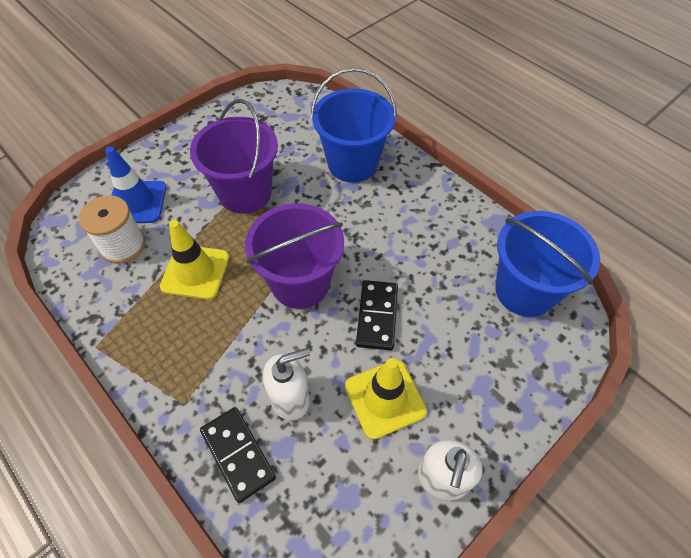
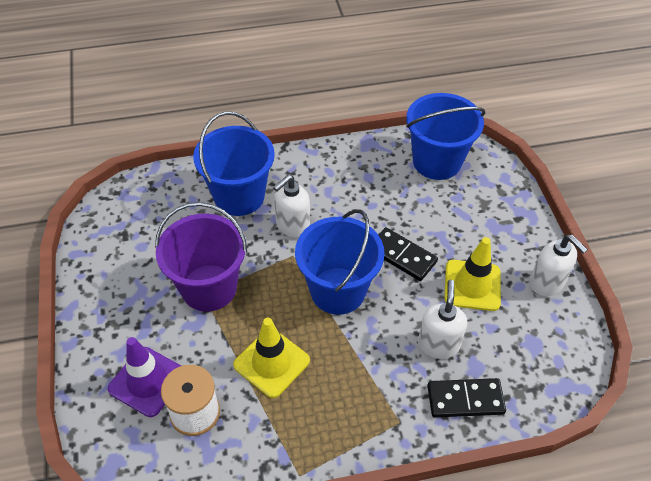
camera: 60 degrees left, 5 degrees down
blue traffic cone [105,146,166,223] -> purple traffic cone [108,337,181,417]
purple bucket [245,203,344,309] -> blue bucket [295,209,385,315]
none -> white soap dispenser [273,175,310,238]

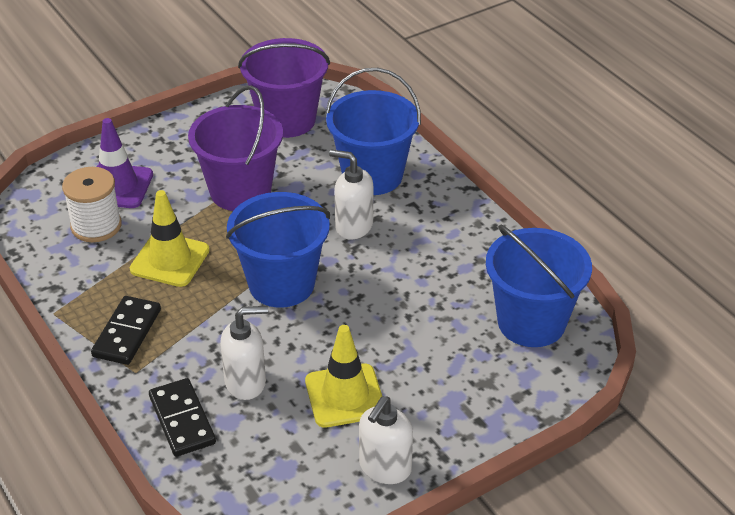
camera: 70 degrees right, 10 degrees down
black domino [379,227,438,281] -> black domino moved to [91,296,161,365]
none -> purple bucket [238,38,330,138]

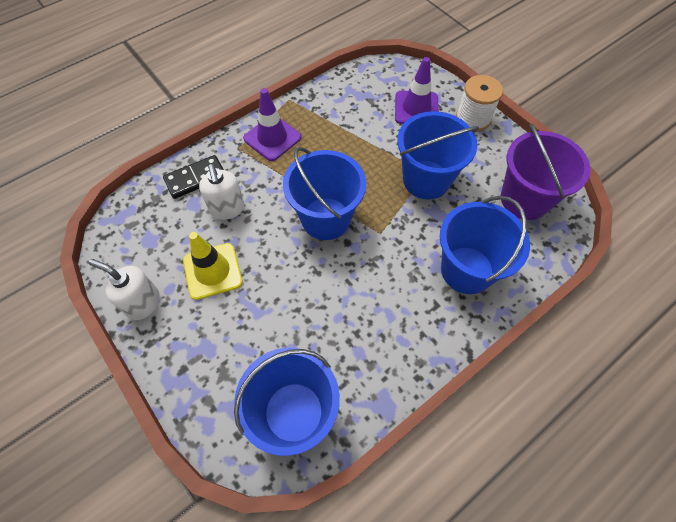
camera: 85 degrees right, 20 degrees up
white spool [62,167,122,242] -> white spool moved to [456,75,503,132]
black domino [91,296,161,365] -> purple traffic cone [243,88,301,161]
yellow traffic cone [130,190,210,287] -> none
purple bucket [188,85,283,211] -> blue bucket [397,111,479,199]
white soap dispenser [329,149,373,239] -> none

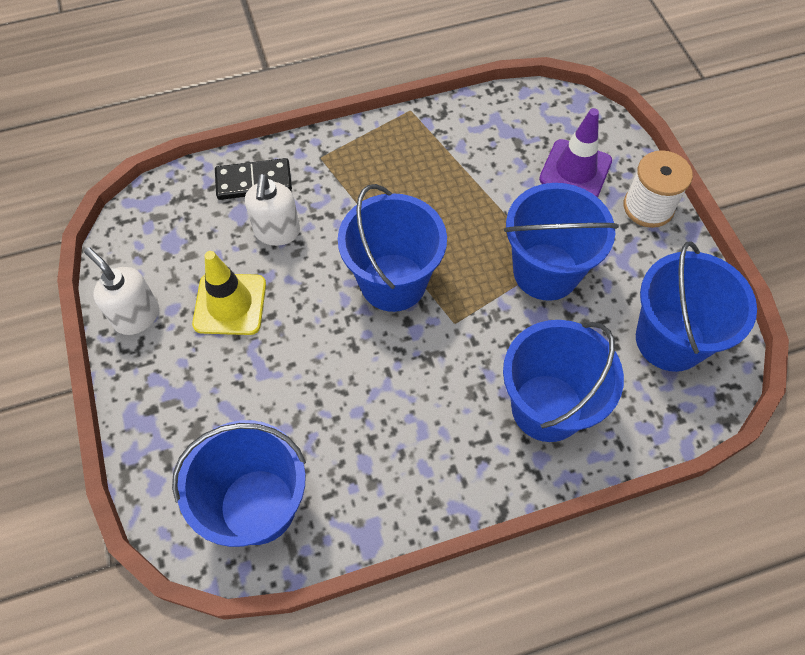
camera: 20 degrees right, 0 degrees up
purple traffic cone [243,88,301,161] -> none
purple bucket [501,124,591,220] -> blue bucket [636,241,757,372]

